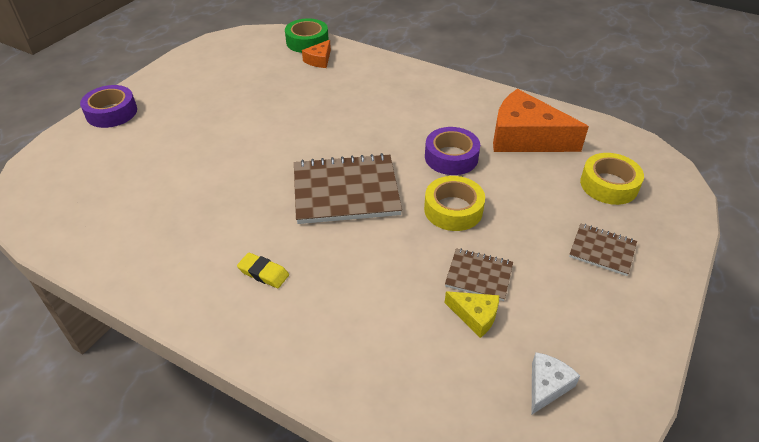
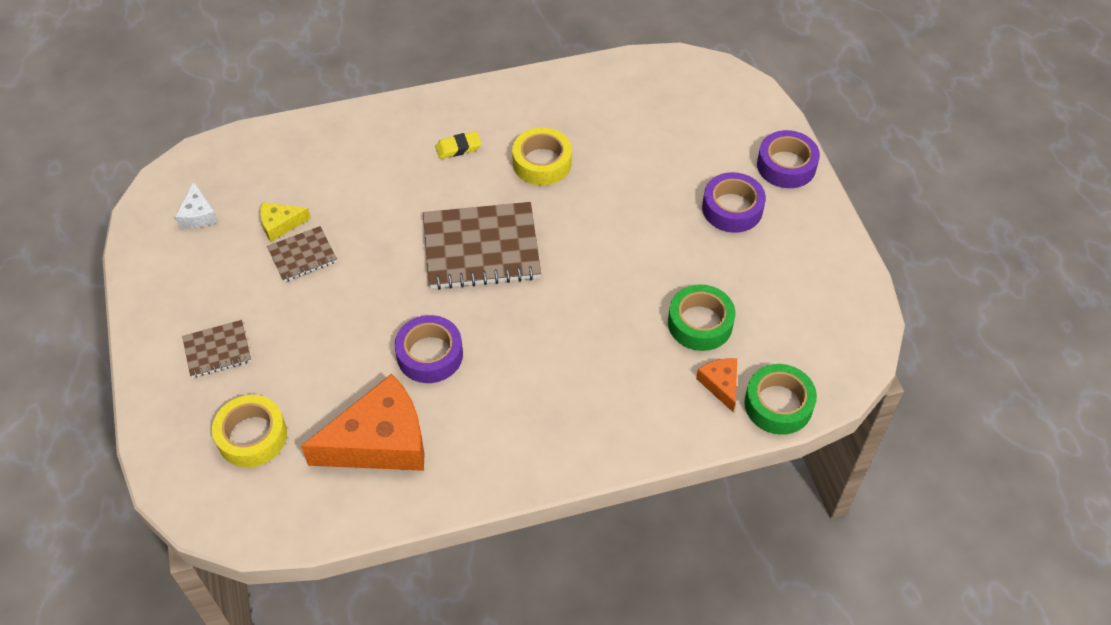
camera: 135 degrees right, 10 degrees up
brown notebook [294,153,402,224] -> brown notebook turned 45 degrees clockwise [423,202,541,290]
yellow tape [424,176,485,231] -> yellow tape moved to [512,128,572,185]
none -> green tape [668,284,735,351]
none -> purple tape [702,172,766,233]

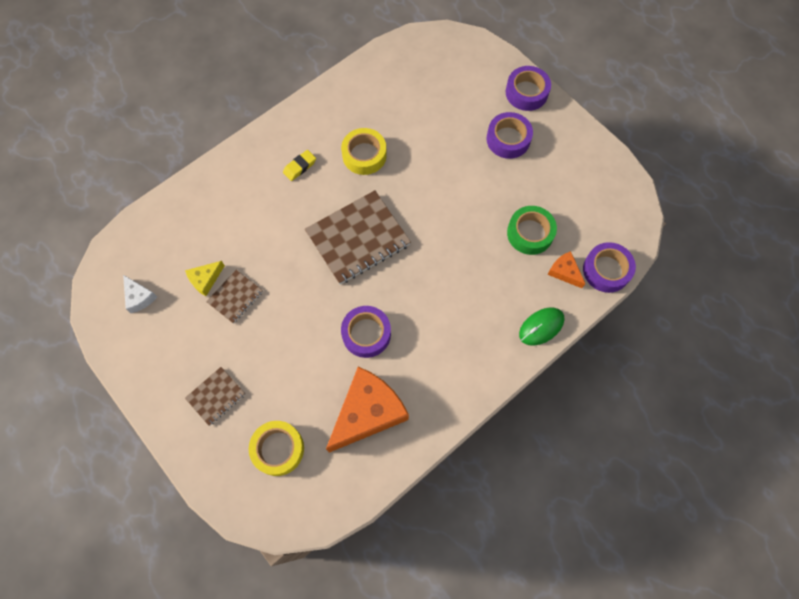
camera: 25 degrees left, 15 degrees up
green tape [744,364,817,435] -> purple tape [583,242,636,293]
none -> green mouse [519,307,565,346]

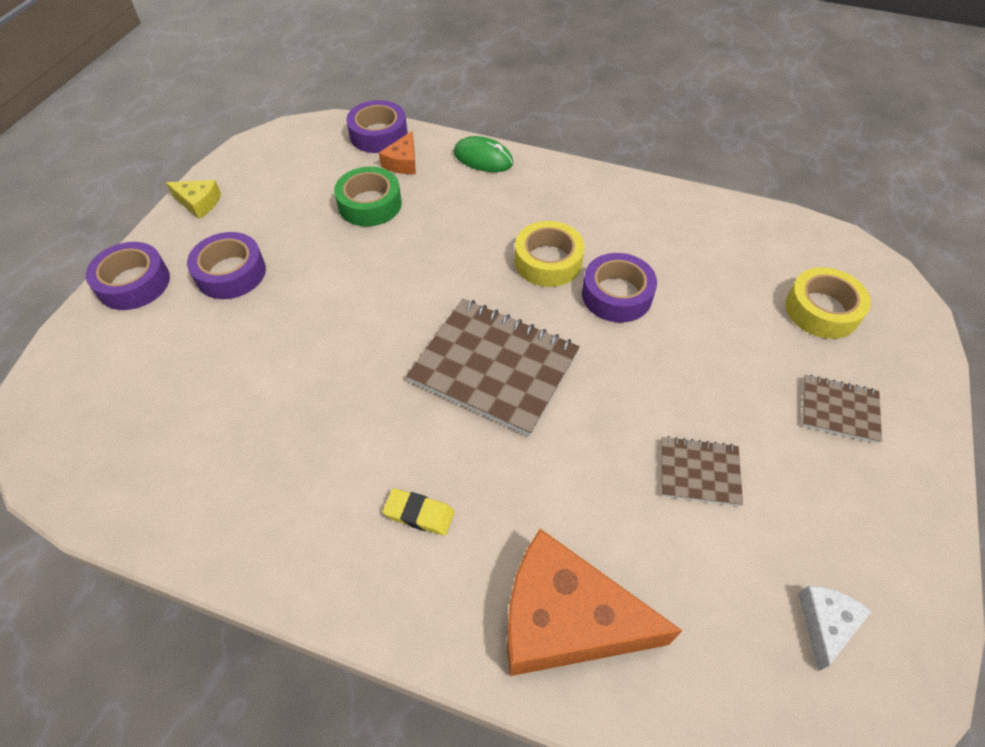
camera: 120 degrees left, 15 degrees down
yellow cheese [185,261,225,296] -> yellow cheese moved to [166,180,221,219]
orange cheese [326,367,409,453] -> orange cheese moved to [507,529,682,676]
yellow tape [341,128,387,175] -> yellow tape moved to [515,221,585,287]

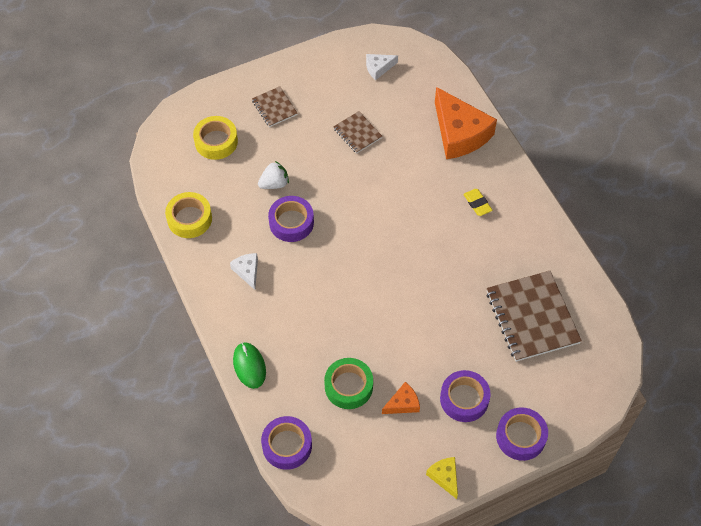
camera: 135 degrees left, 5 degrees up
orange cheese [379,131,416,174] -> orange cheese moved to [382,382,420,414]
brown notebook [406,299,580,436] -> brown notebook moved to [486,271,582,362]
yellow tape [515,221,585,287] -> yellow tape moved to [165,192,212,238]
none -> white cheese [230,253,258,290]
none -> white strawberry [258,161,289,189]

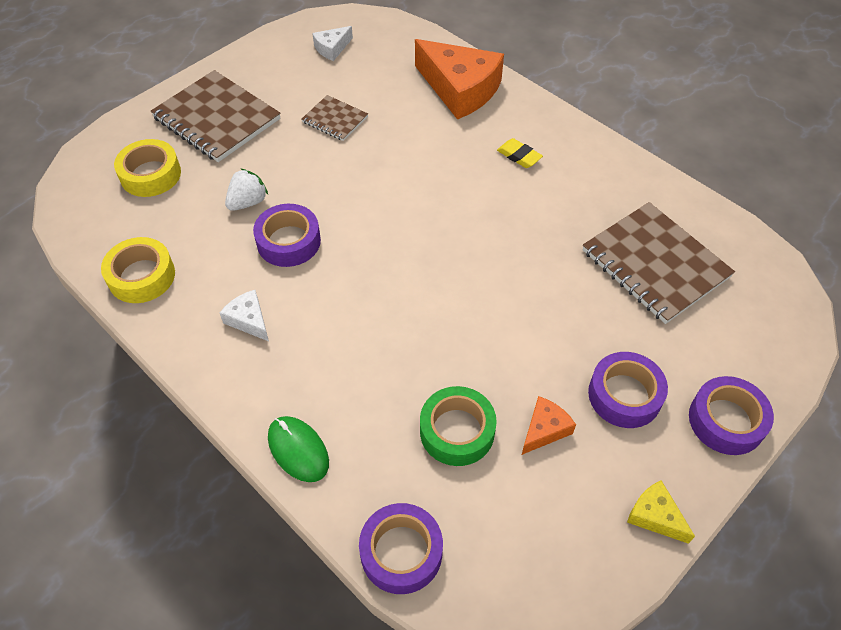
camera: 20 degrees left, 5 degrees down
brown notebook [252,86,298,127] -> brown notebook [151,70,281,162], size x1.94

